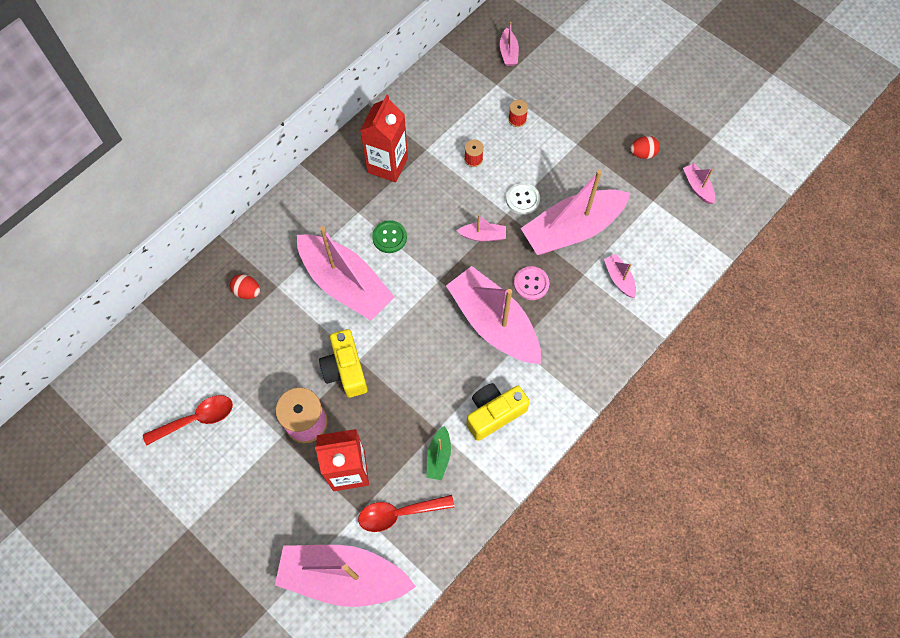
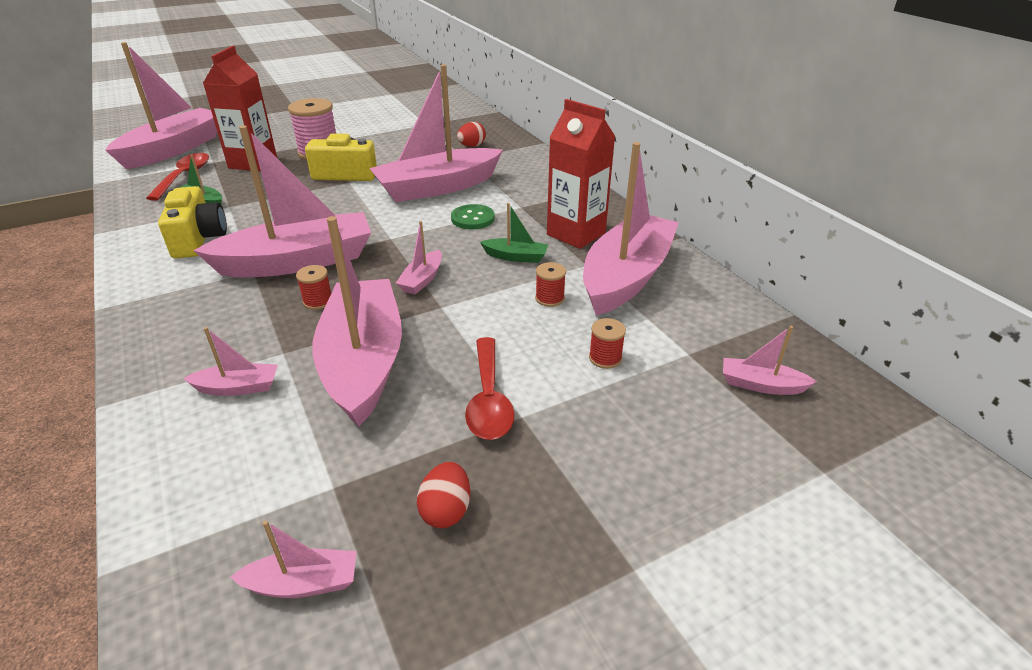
camera: 110 degrees right, 30 degrees down
red spoon [143,395,233,446] -> red spoon moved to [465,337,515,440]
white button [506,183,540,215] -> none
pink button [514,266,550,300] -> red spool [296,265,331,310]
none -> green boat [480,203,548,263]
none -> pink boat [583,142,679,316]

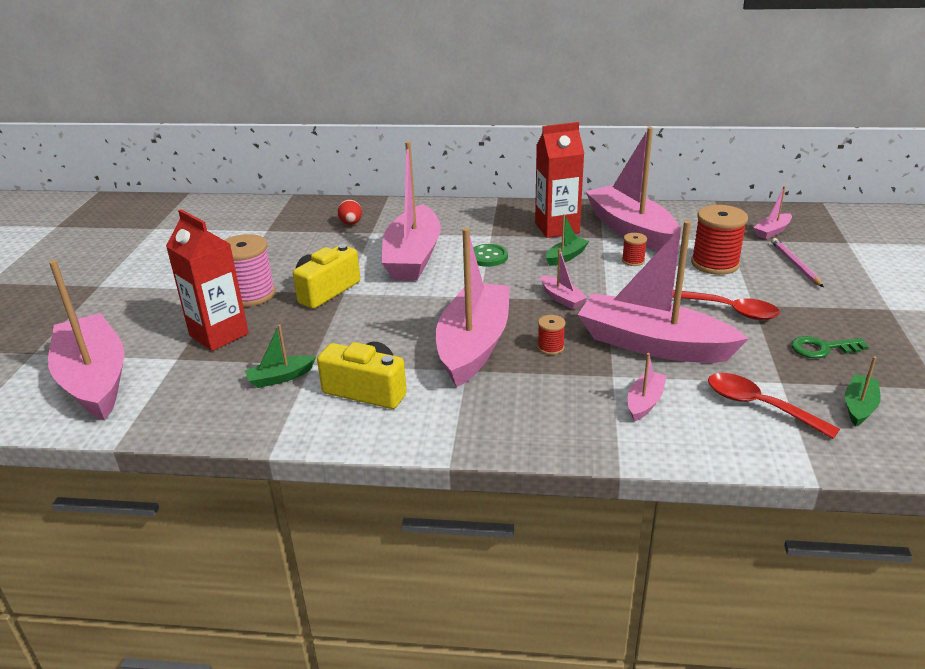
camera: 55 degrees left, 5 degrees down
red spoon [146,153,209,201] -> red spoon moved to [708,373,840,439]
pink boat [230,520,357,598] -> green boat [845,356,881,427]
red egg [417,462,470,528] -> green key [791,336,868,358]
red spool [589,318,626,369] -> red spool [691,205,748,275], size x2.04
none -> pink pencil [771,238,824,287]

